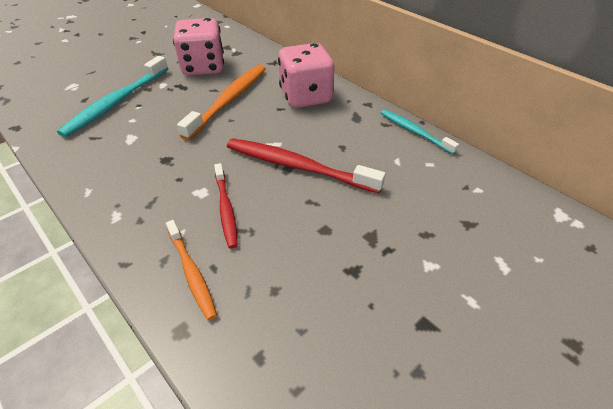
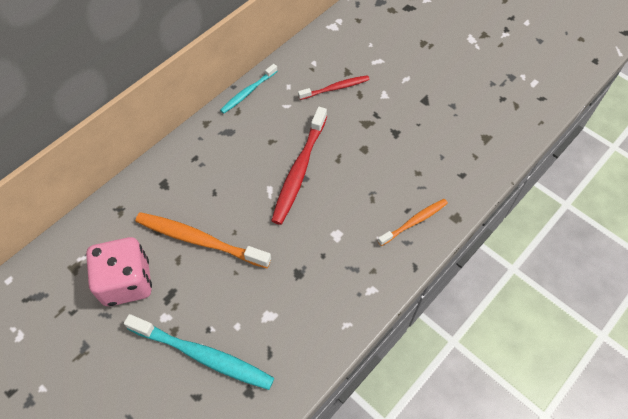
camera: 95 degrees left, 15 degrees up
red toothbrush [214,163,238,248] -> red toothbrush moved to [298,75,370,100]
pink dice [278,43,335,108] -> none

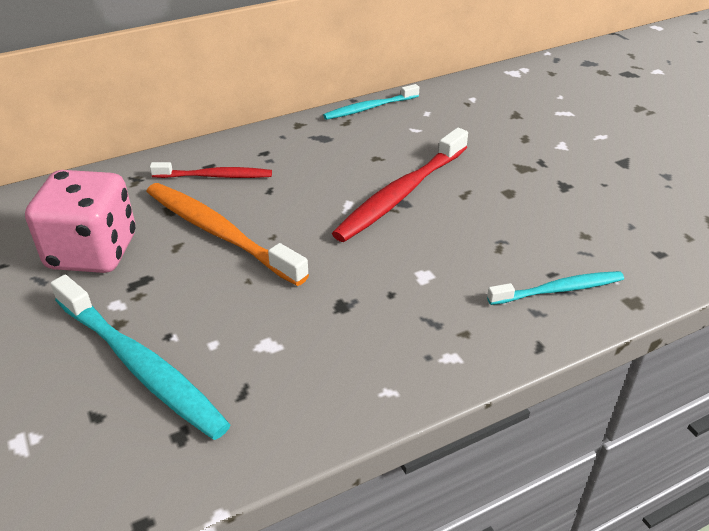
camera: 20 degrees right, 20 degrees down
red toothbrush [298,75,370,100] -> red toothbrush moved to [150,162,272,178]
orange toothbrush [378,199,448,246] -> turquoise toothbrush [487,271,624,305]

